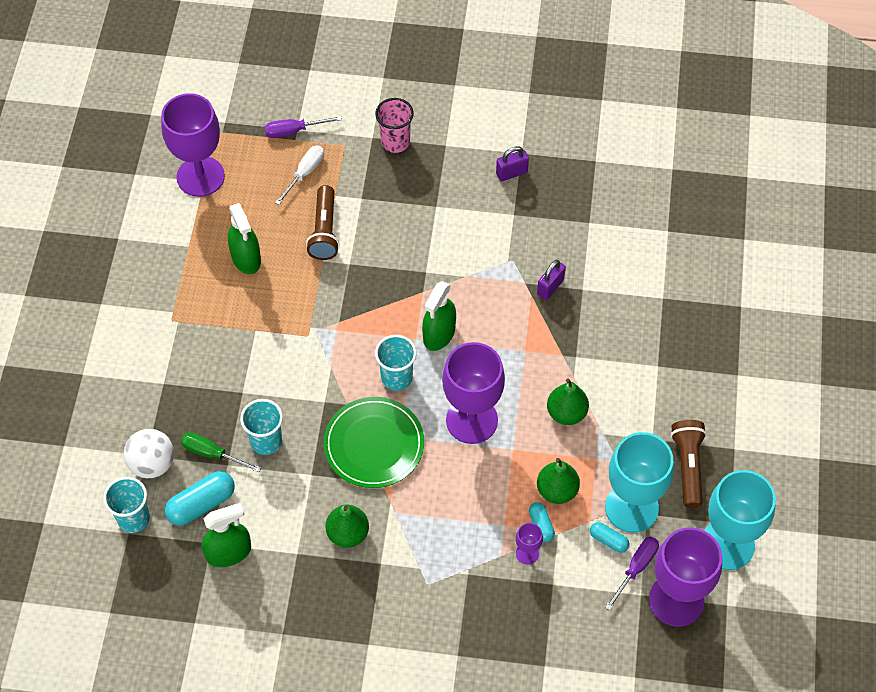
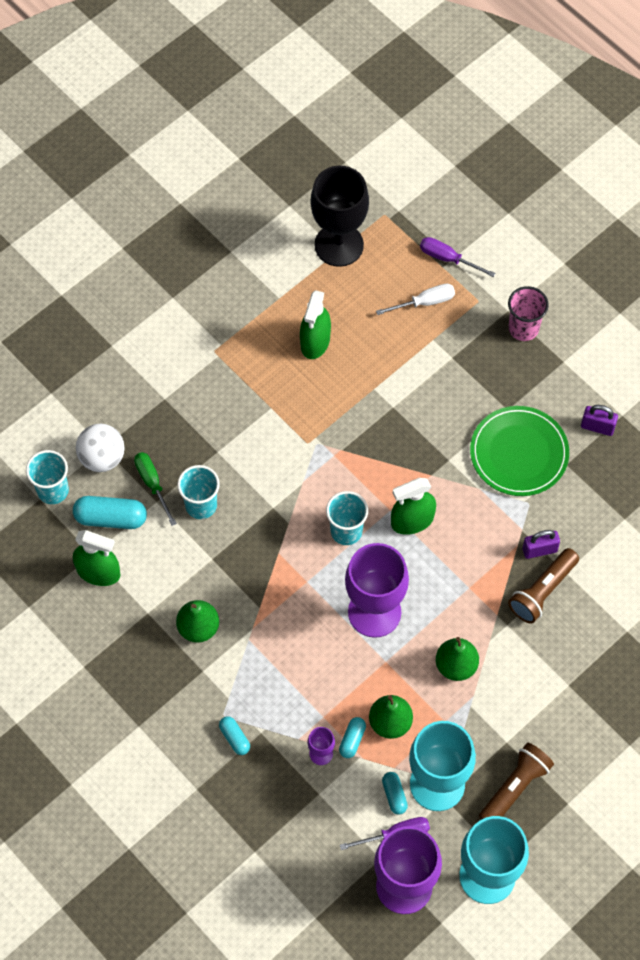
camera: 40 degrees right, 5 degrees up
purple goblet [161,93,225,197] -> black goblet [311,166,369,267]
brown flashlight [306,185,339,260] -> brown flashlight moved to [508,548,579,624]
green plate [324,397,424,488] -> green plate moved to [470,406,569,496]
none -> turquoise capsule [219,716,250,755]

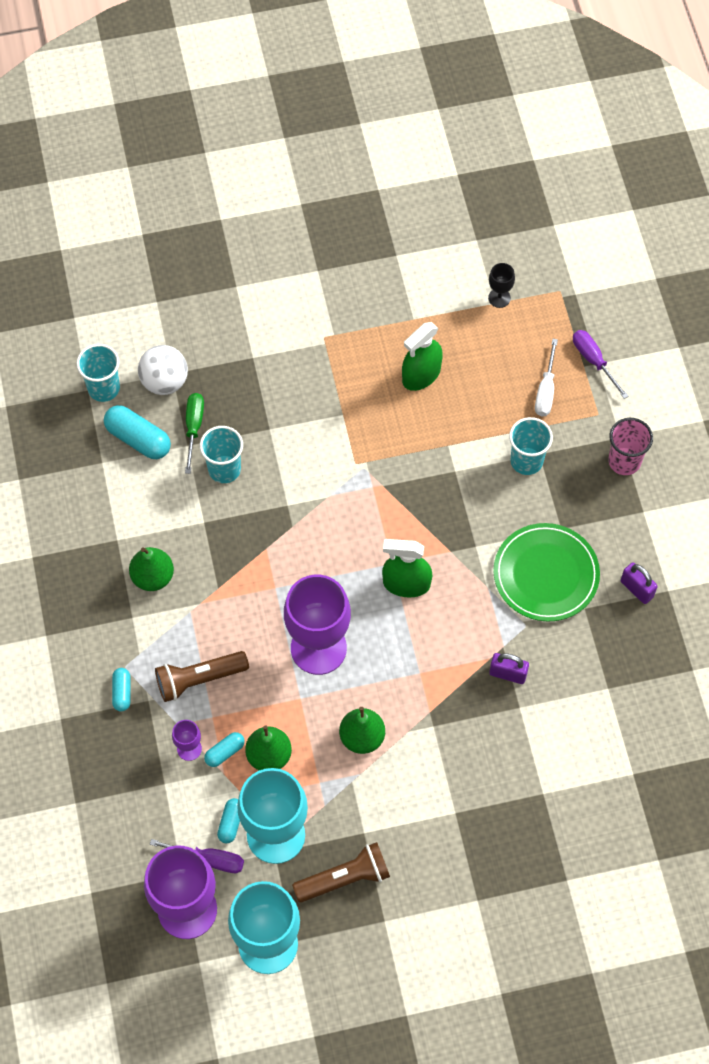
camera: 30 degrees right, 0 degrees up
green spray bottle [73,530,120,586] -> none
black goblet [311,166,369,267] -> black goblet [488,263,515,308], size x0.43
turquoise cup [326,491,368,545] -> turquoise cup moved to [509,417,553,475]
white screwdriver [376,284,455,315] -> white screwdriver turned 90 degrees clockwise [535,339,558,416]
brown flashlight [508,548,579,624] -> brown flashlight moved to [155,651,249,702]

